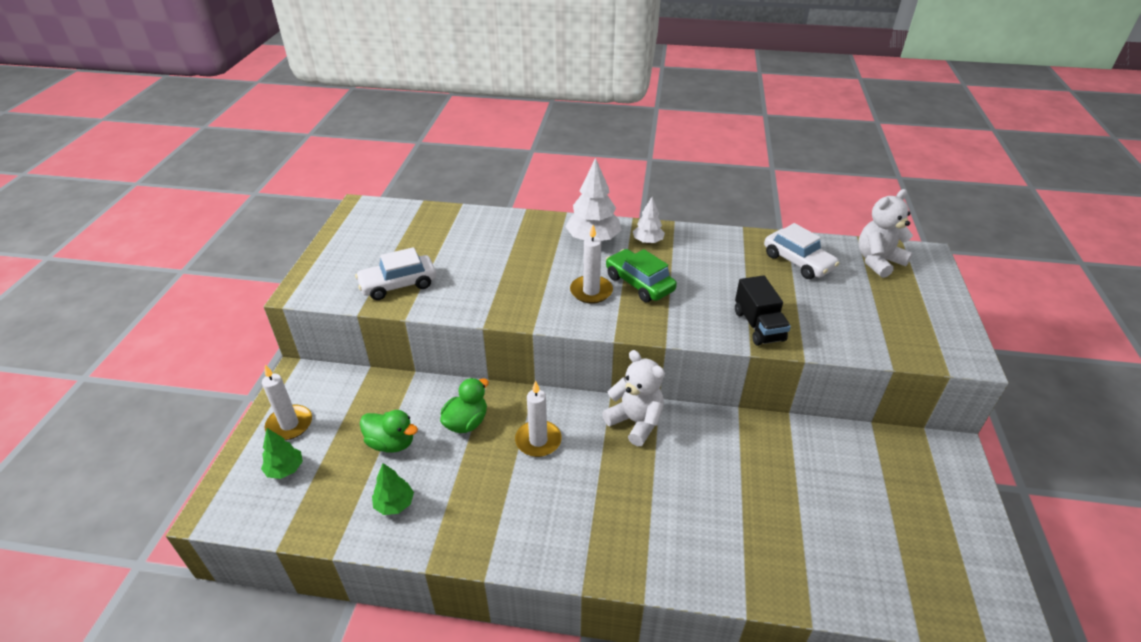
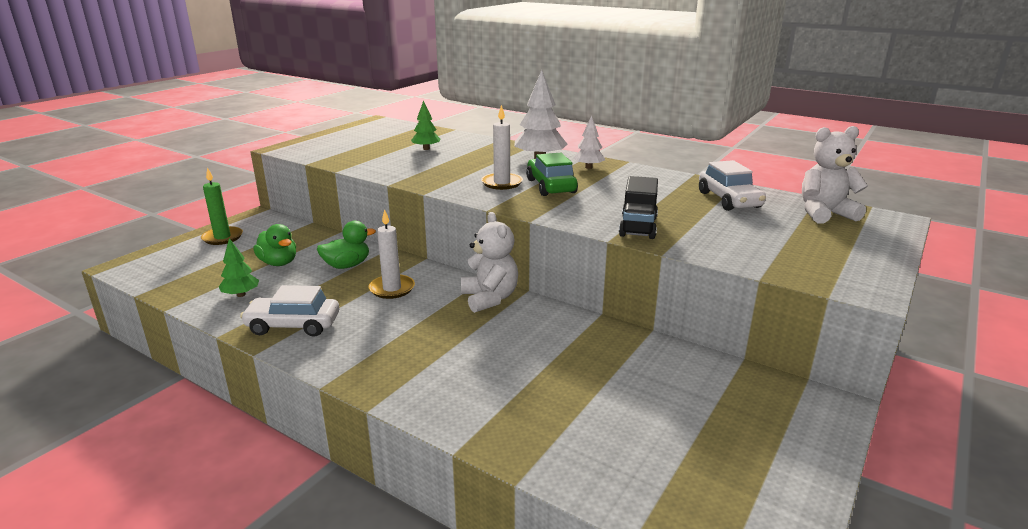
camera: 25 degrees right, 15 degrees down
green tree [261,428,303,479] -> green tree moved to [411,100,440,150]
white candle [262,365,312,440] -> green candle [201,167,243,245]
white car [355,247,436,300] -> white car moved to [240,285,339,337]

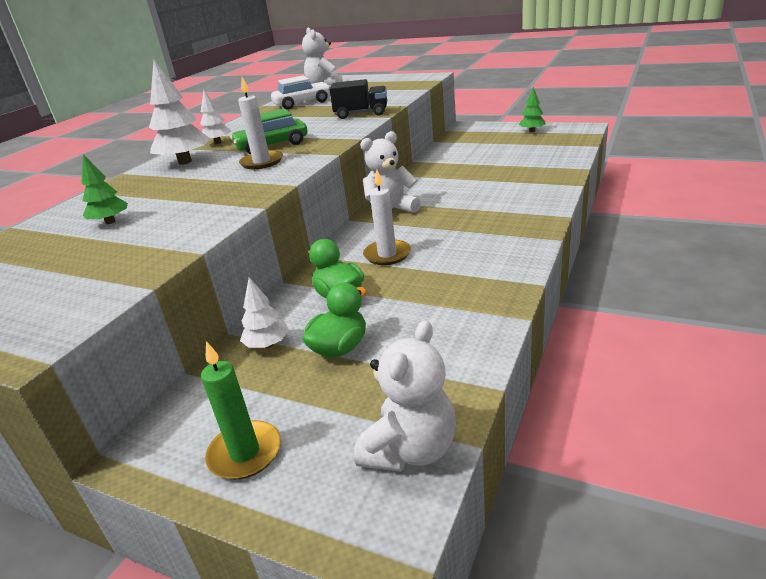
camera: 95 degrees left, 5 degrees up
green tree [219,238,259,297] -> green tree moved to [519,87,546,132]
white car [240,285,339,337] -> none
none -> white tree [240,277,289,348]
none -> white teddy bear [354,320,456,472]

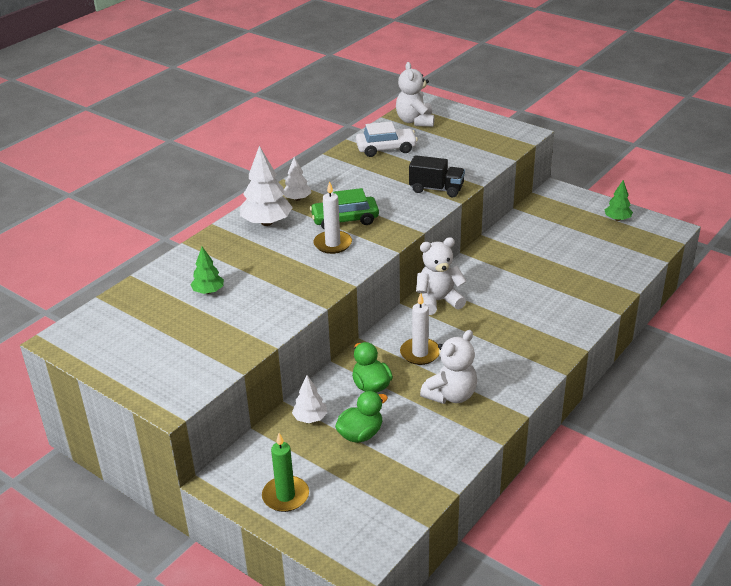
camera: 10 degrees right, 5 degrees up
white teddy bear [354,320,456,472] -> white teddy bear moved to [420,330,477,404]

